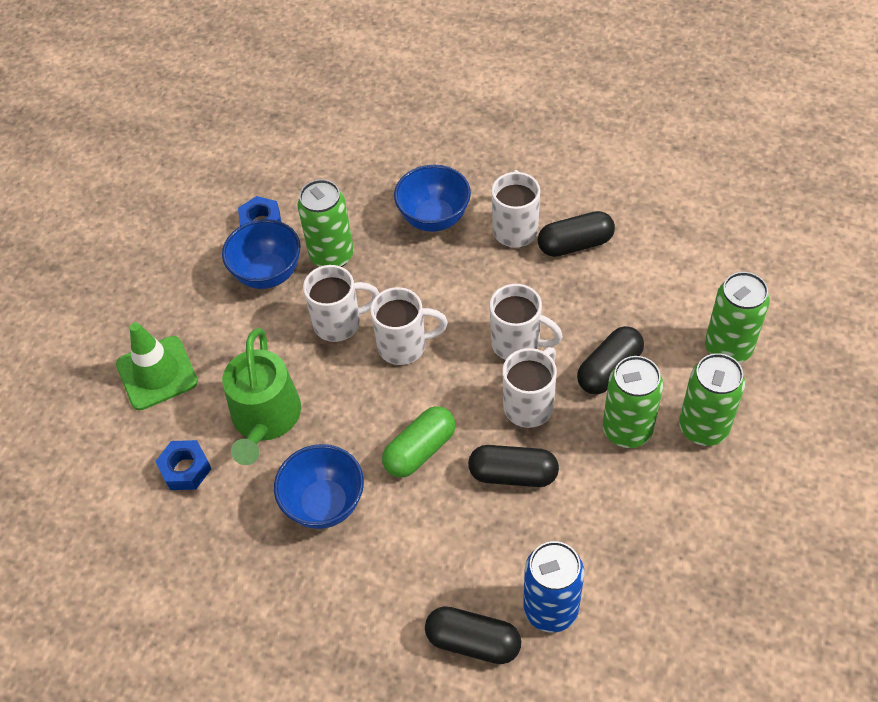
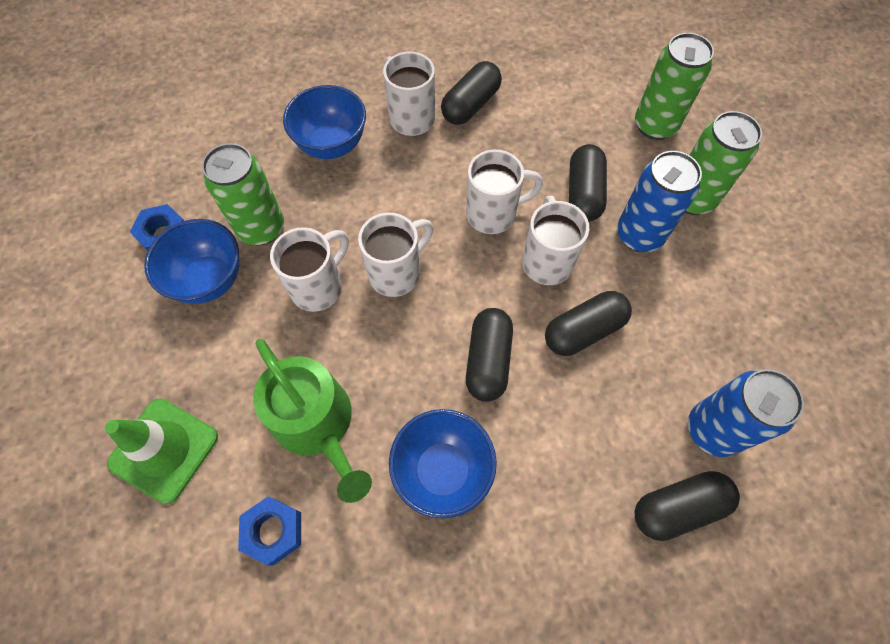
camera: 40 degrees left, 10 degrees up
green capsule [382,406,455,478] -> black capsule [466,308,513,402]
green can [603,356,663,448] -> blue can [617,151,702,252]

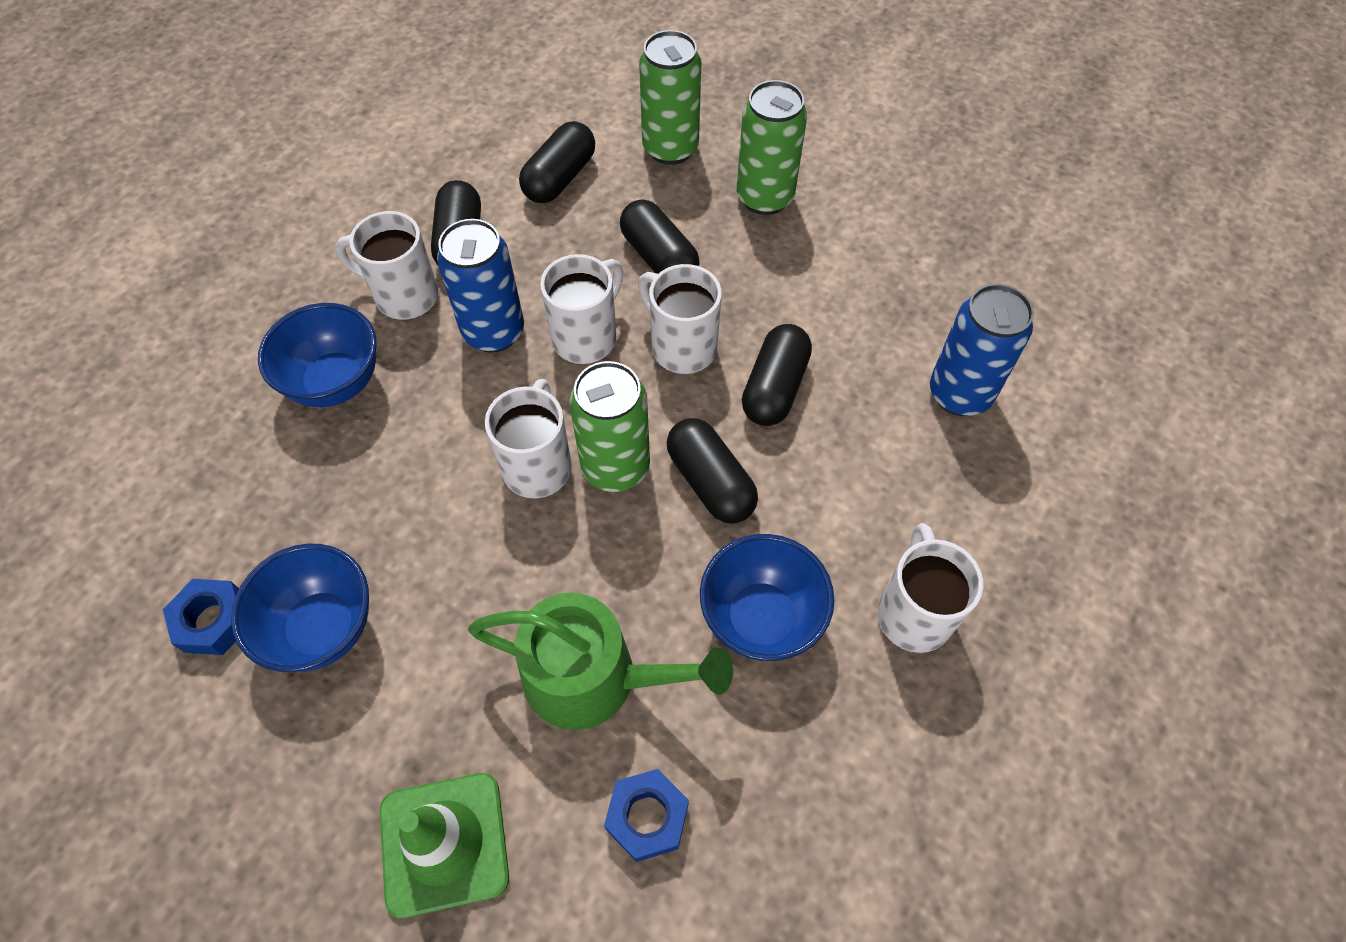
camera: 40 degrees left, 5 degrees down
green can [202,143,284,245] -> green can moved to [570,361,650,492]
white mug [270,227,349,312] -> white mug moved to [878,523,983,653]
blue can [617,151,702,252] -> blue can moved to [437,219,524,353]
black capsule [634,471,740,541] -> black capsule moved to [519,121,595,203]

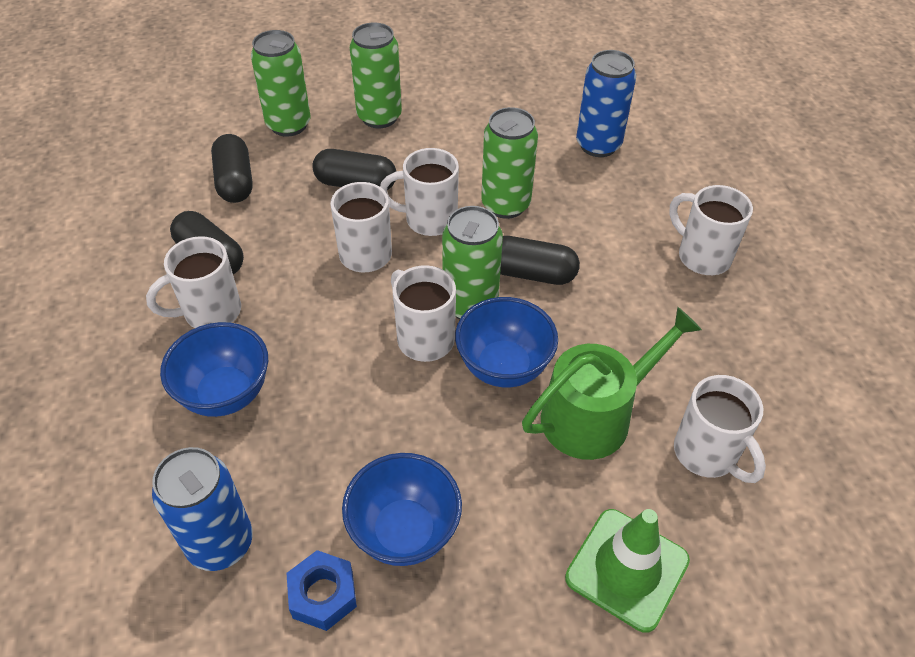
camera: 45 degrees left, 10 degrees down
blue can [437,219,524,353] -> blue can moved to [152,447,253,571]
blue nut [604,769,689,862] -> white mug [674,375,766,483]
blue bowl [700,534,834,661] -> blue bowl moved to [455,297,558,388]
black capsule [742,324,812,426] -> green can [481,107,538,219]

